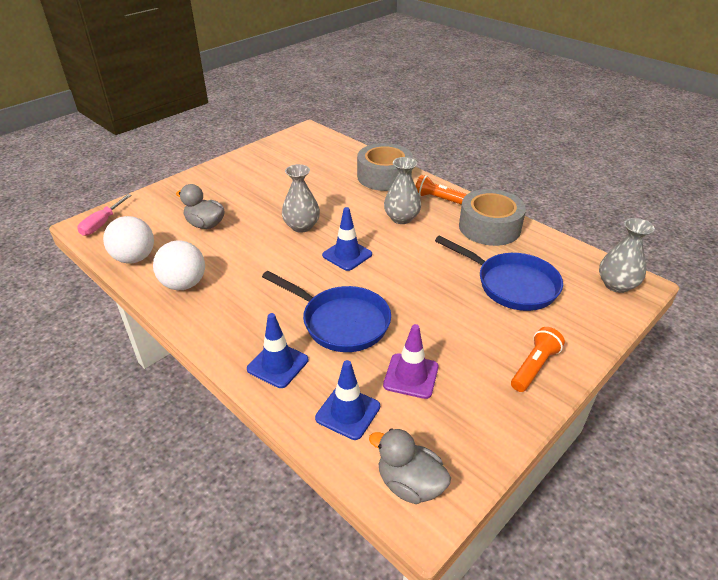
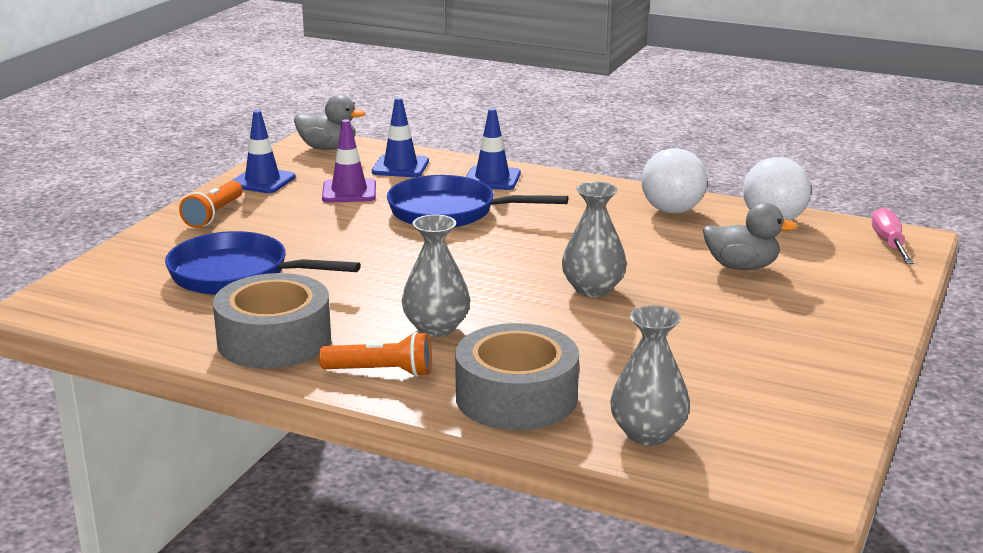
camera: 160 degrees right, 15 degrees down
blue traffic cone [322,207,372,271] -> blue traffic cone moved to [231,110,296,193]
grey vase [599,218,655,293] -> grey vase moved to [610,305,690,446]

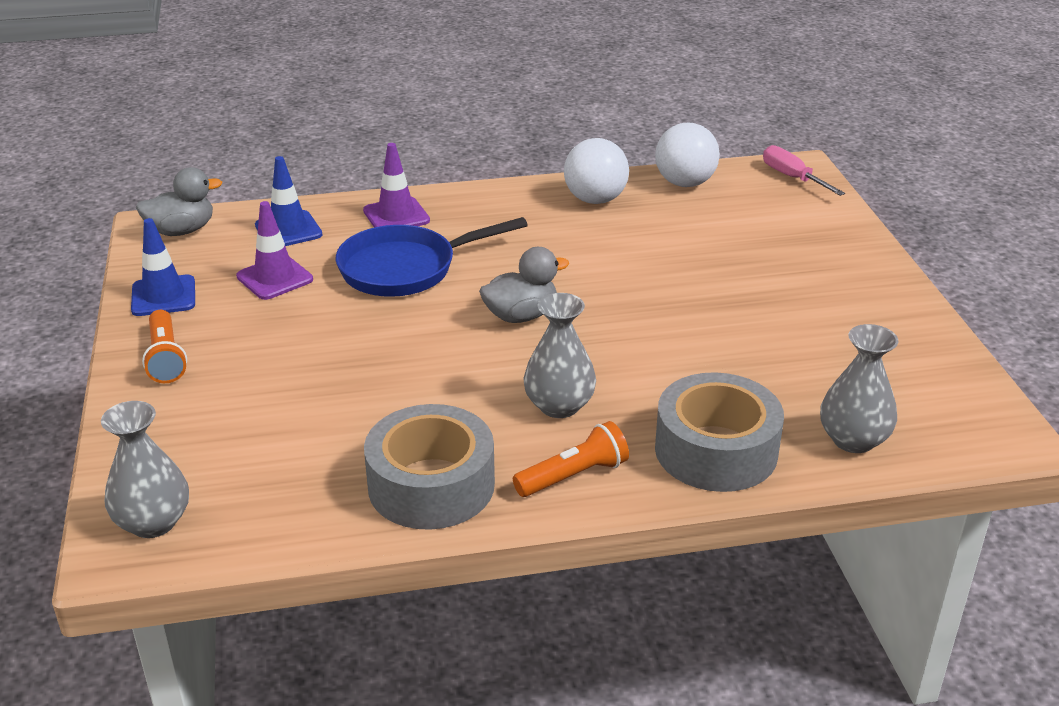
camera: 35 degrees left, 10 degrees up
blue pan [165,231,361,295] -> none
blue traffic cone [466,108,521,190] -> purple traffic cone [363,143,430,228]
grey vase [562,181,627,297] -> grey vase moved to [101,401,189,538]
grey duck [703,203,797,270] -> grey duck moved to [479,247,569,323]

